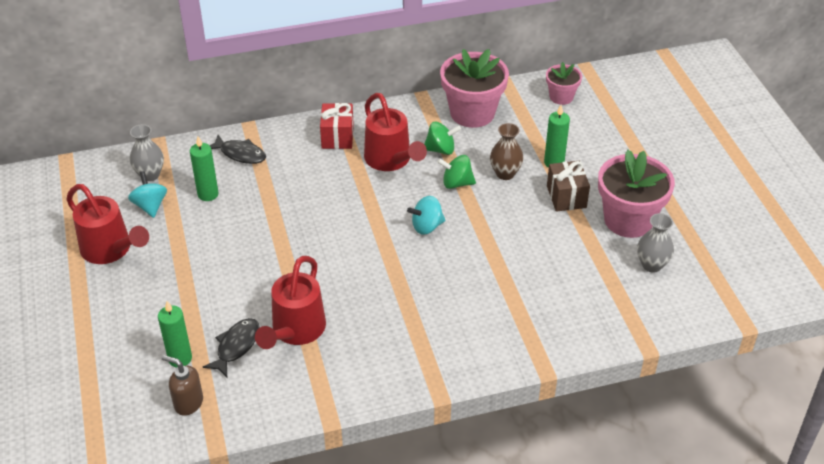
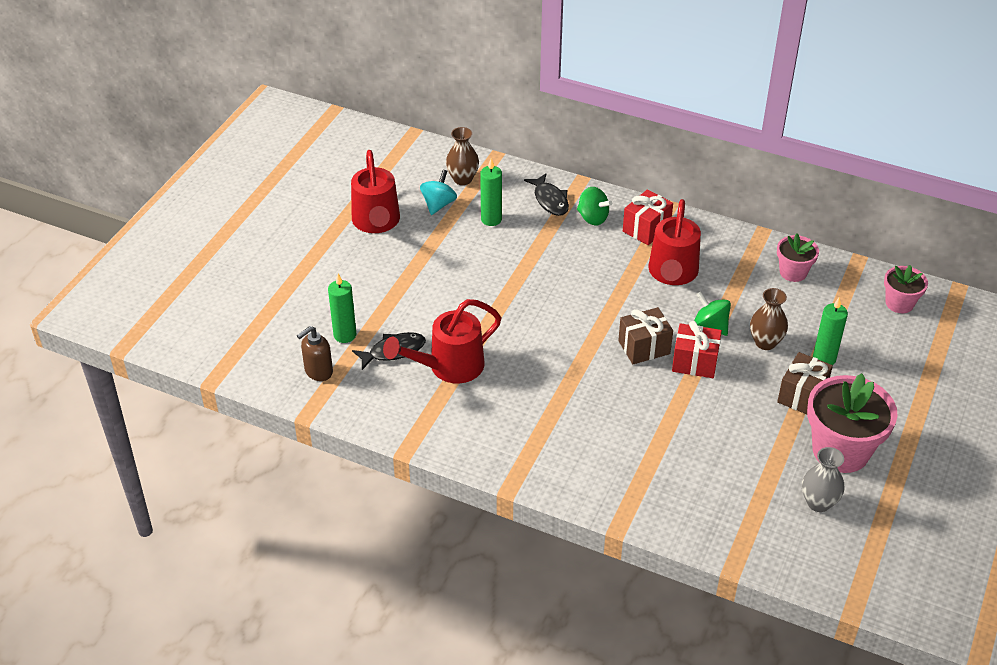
camera: 40 degrees right, 0 degrees up
grey vase [130,124,164,181] -> brown vase [446,127,479,185]
brown soap dispenser [162,355,203,416] -> brown soap dispenser turned 105 degrees counterclockwise [297,326,333,381]
turquoise spinning top [407,196,446,235] -> brown gift [618,307,673,364]
green spinning top [424,121,461,155] -> green spinning top moved to [577,187,612,225]
pink flower pot [440,49,509,128] -> pink flower pot [777,233,819,282], size x0.54
none -> red gift [672,321,722,378]

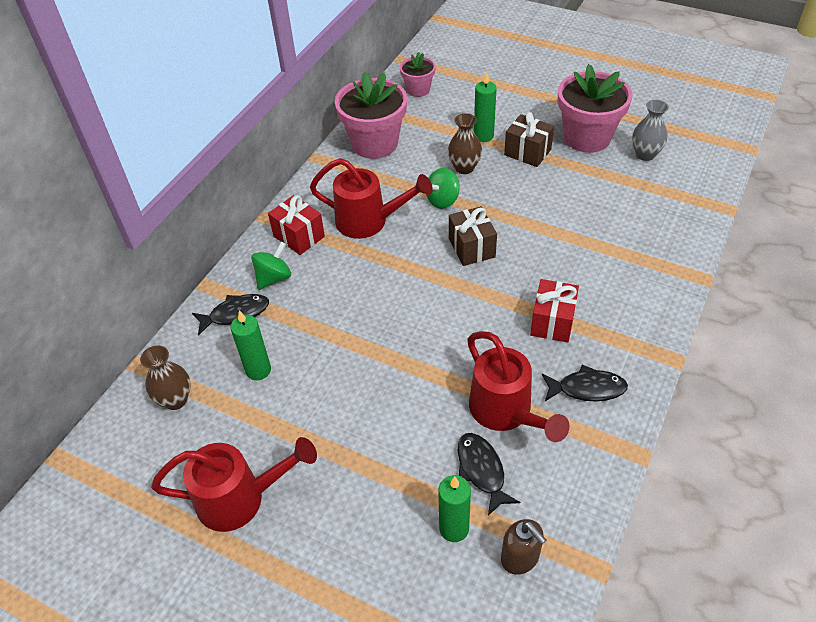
camera: 85 degrees left, 5 degrees up
turquoise spinning top [420,169,457,215] -> none
red gift [672,321,722,378] -> red gift moved to [530,279,579,343]
pink flower pot [777,233,819,282] -> pink flower pot [335,72,407,159], size x1.84
none -> black fish [542,365,628,401]

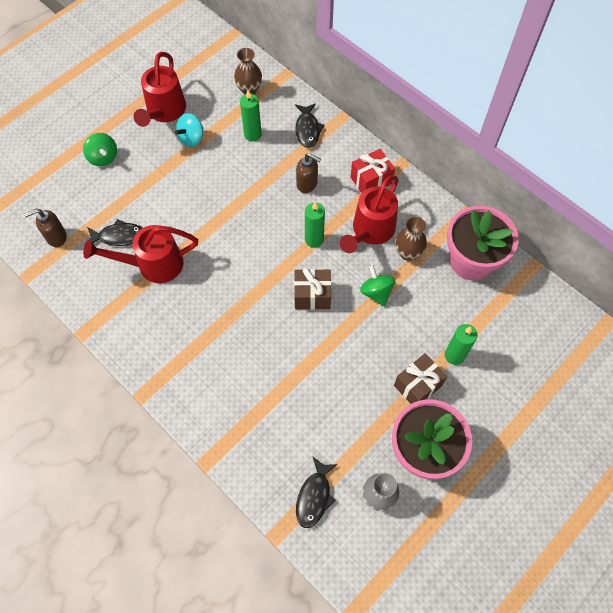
camera: 105 degrees right, 15 degrees up
green spinning top [251,242,291,290] -> green spinning top moved to [83,133,117,166]
pink flower pot [400,52,436,97] -> none
green candle [438,475,471,542] -> green candle moved to [305,202,325,248]
brown vase [448,113,482,174] -> brown vase moved to [395,217,427,261]
red gift [530,279,579,343] -> none
black fish [542,365,628,401] -> black fish moved to [296,457,338,528]
none -> turquoise spinning top [175,113,203,147]
none -> brown soap dispenser [296,153,321,193]

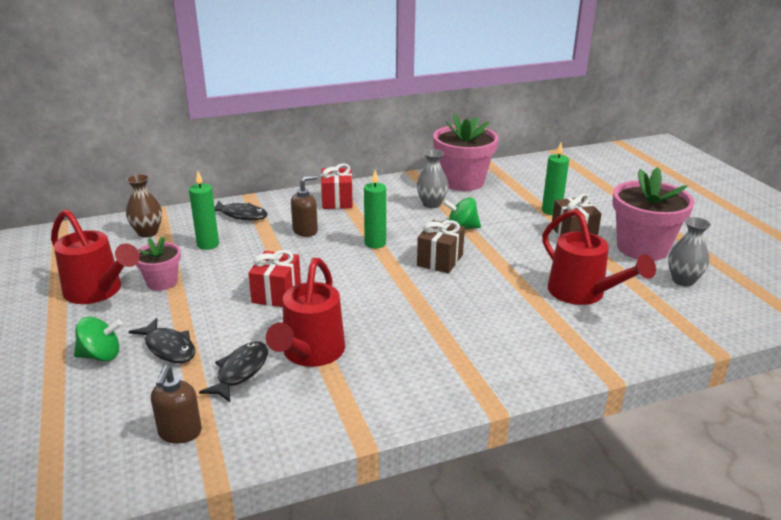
camera: 65 degrees left, 35 degrees down
turquoise spinning top [175,113,203,147] -> pink flower pot [136,237,181,291]
black fish [296,457,338,528] -> black fish moved to [129,318,196,363]
red watering can [340,175,399,253] -> red watering can moved to [542,209,656,305]
brown vase [395,217,427,261] -> grey vase [417,149,449,208]
none -> red gift [248,250,301,307]

